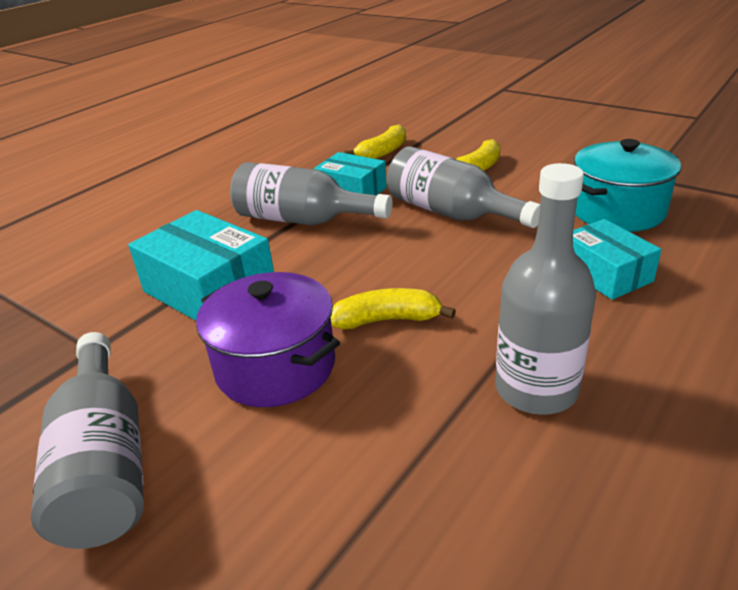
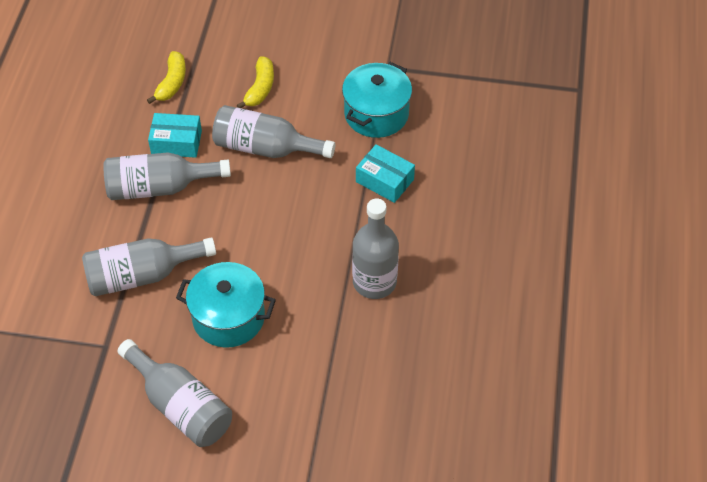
camera: 30 degrees left, 20 degrees up
turquoise box [128,210,274,321] -> grey bottle [82,237,216,296]
purple pot [196,272,340,407] -> turquoise pot [176,262,276,348]
yellow banana [331,288,456,329] -> none

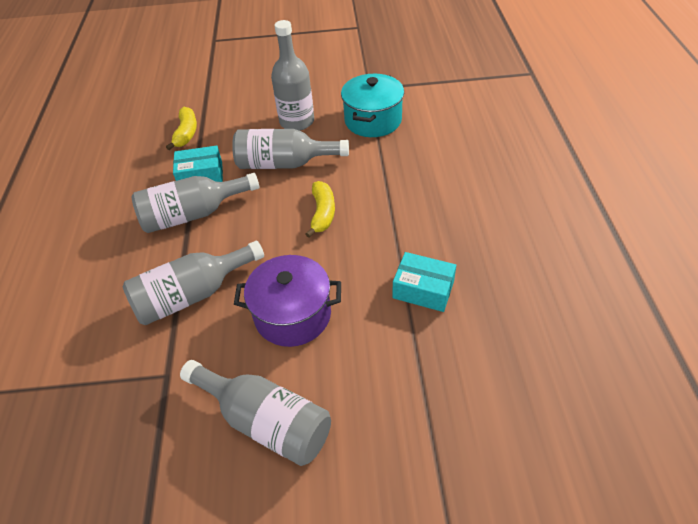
camera: 10 degrees left, 5 degrees down
turquoise pot [176,262,276,348] -> purple pot [234,255,341,347]
yellow banana [236,56,274,108] -> yellow banana moved to [306,181,335,237]
grey bottle [352,199,399,299] -> grey bottle moved to [271,20,314,131]
turquoise box [356,144,415,203] -> turquoise box moved to [393,252,456,312]

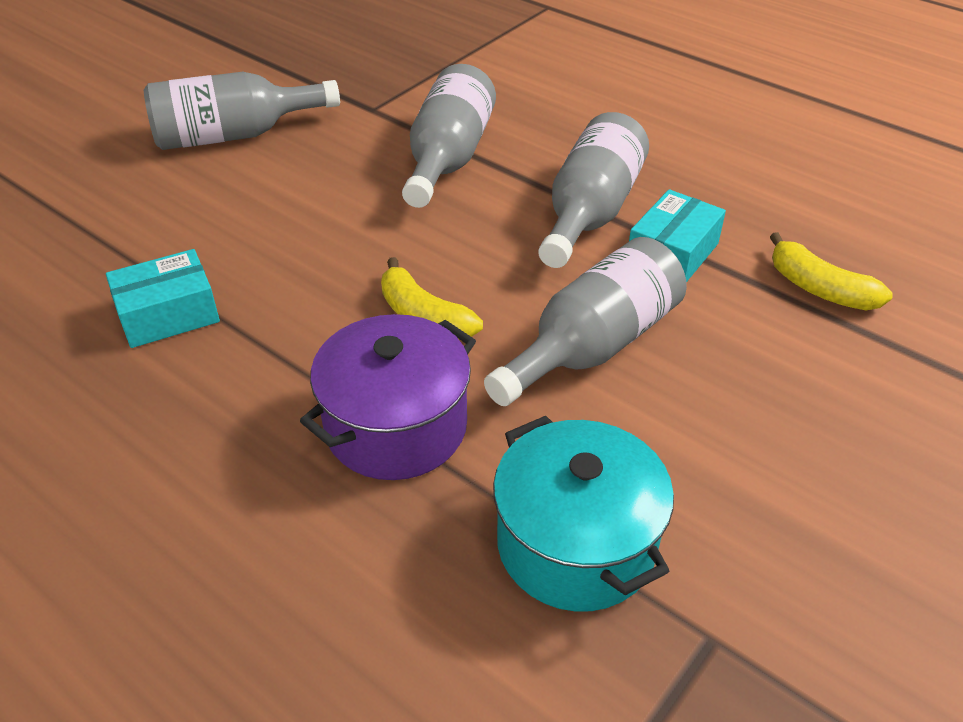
camera: 130 degrees right, 5 degrees down
purple pot [234,255,341,347] -> purple pot moved to [300,314,476,480]
grey bottle [271,20,314,131] -> none

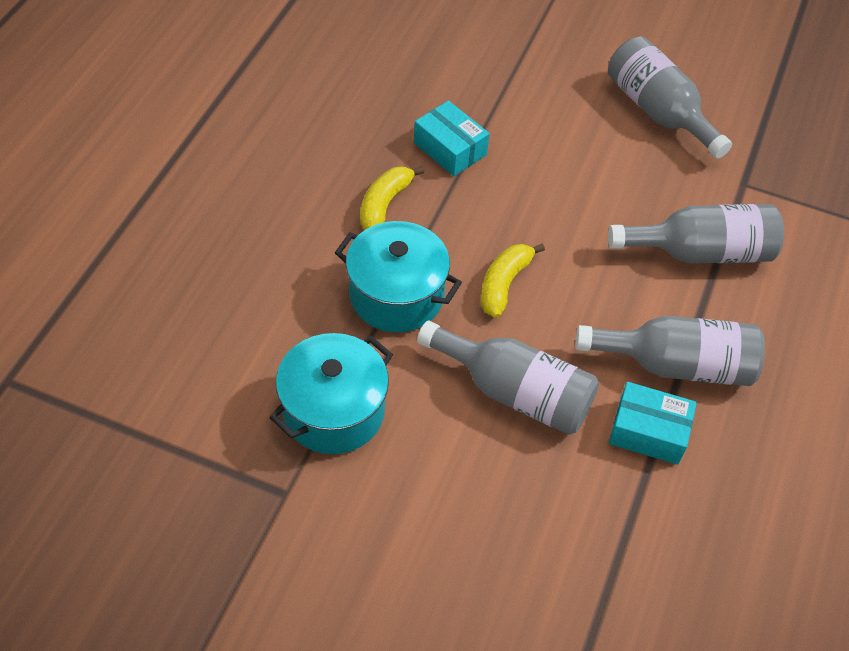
camera: 70 degrees right, 10 degrees up
purple pot [300,314,476,480] -> turquoise pot [335,221,462,332]
yellow banana [770,232,893,310] -> yellow banana moved to [360,166,424,230]

